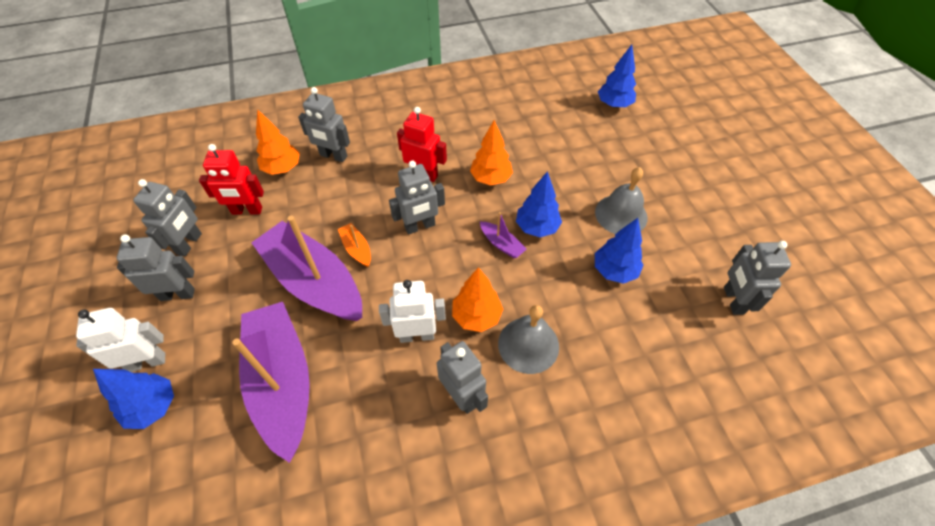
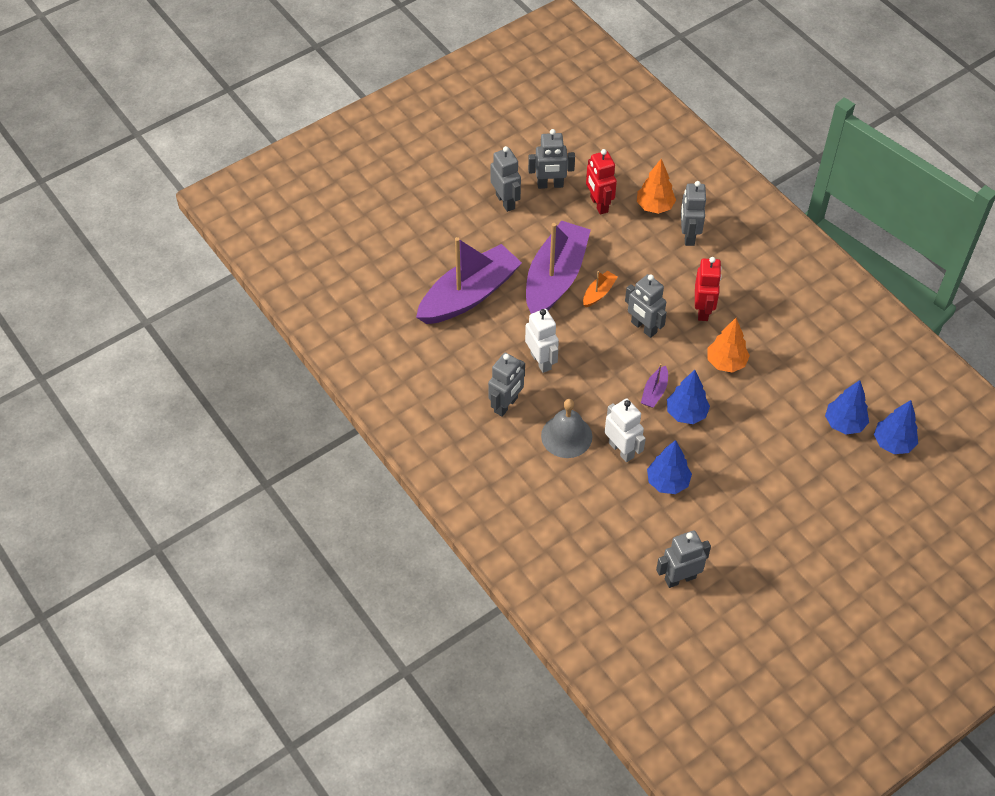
camera: 70 degrees right, 0 degrees up
white robot [76,308,165,372] -> white robot moved to [605,398,646,462]
blue tree [93,369,174,429] -> blue tree moved to [825,380,869,435]
orange tree [452,267,503,332] -> none
grey bell [595,167,648,234] -> none

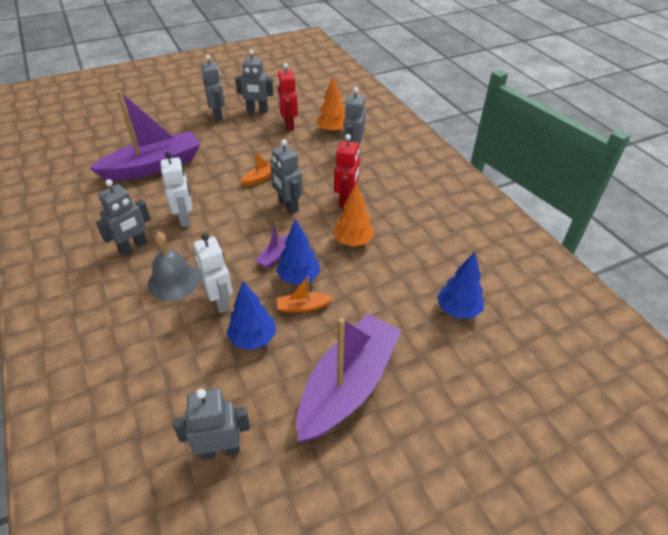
camera: 10 degrees right, 10 degrees down
purple boat [526,220,591,314] -> purple boat moved to [296,314,402,441]
blue tree [874,400,918,454] -> none
none -> orange boat [277,276,333,313]

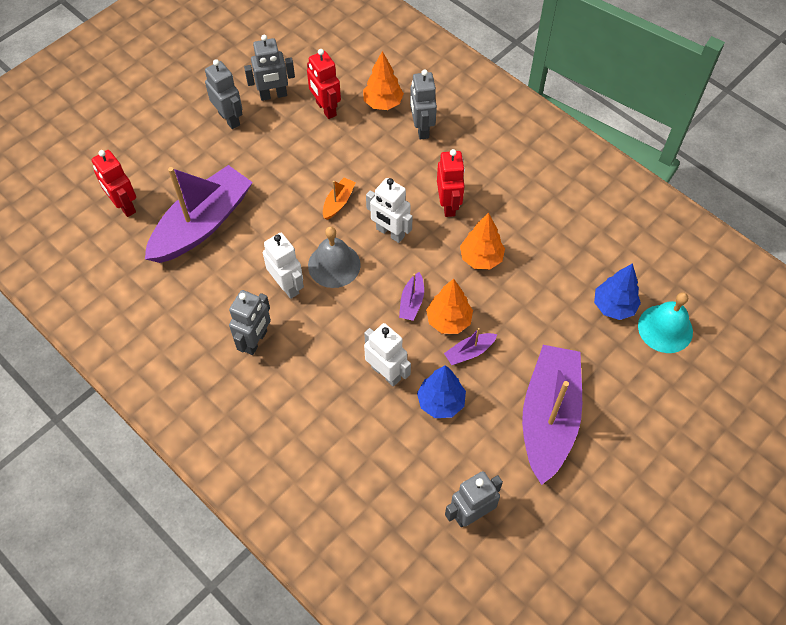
camera: 20 degrees left, 15 degrees up
grey bell [147,232,200,301] -> grey bell moved to [308,226,361,288]
grey robot [270,139,303,214] -> white robot [366,178,413,243]
blue tree [276,219,320,285] -> orange tree [426,279,473,334]
orange boat [277,276,333,313] -> purple boat [444,328,497,365]
none -> red robot [92,150,136,217]
none -> turquoise bell [638,292,693,353]

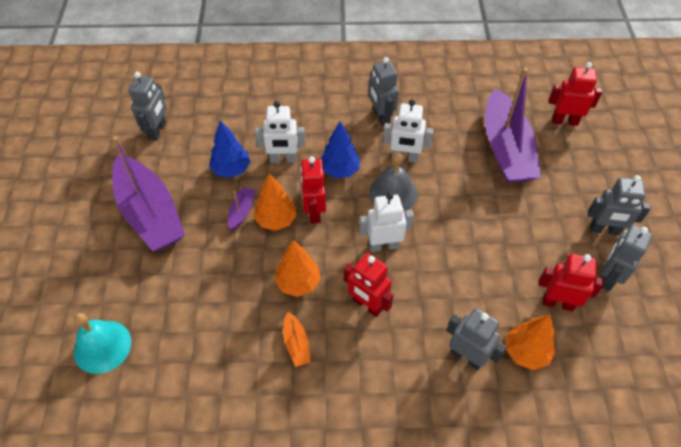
camera: 135 degrees right, 5 degrees down
orange boat [323,178,356,220] -> orange boat moved to [283,312,311,367]
purple boat [399,272,424,321] -> red robot [300,157,326,224]
blue tree [594,263,641,320] -> blue tree moved to [321,121,360,178]

